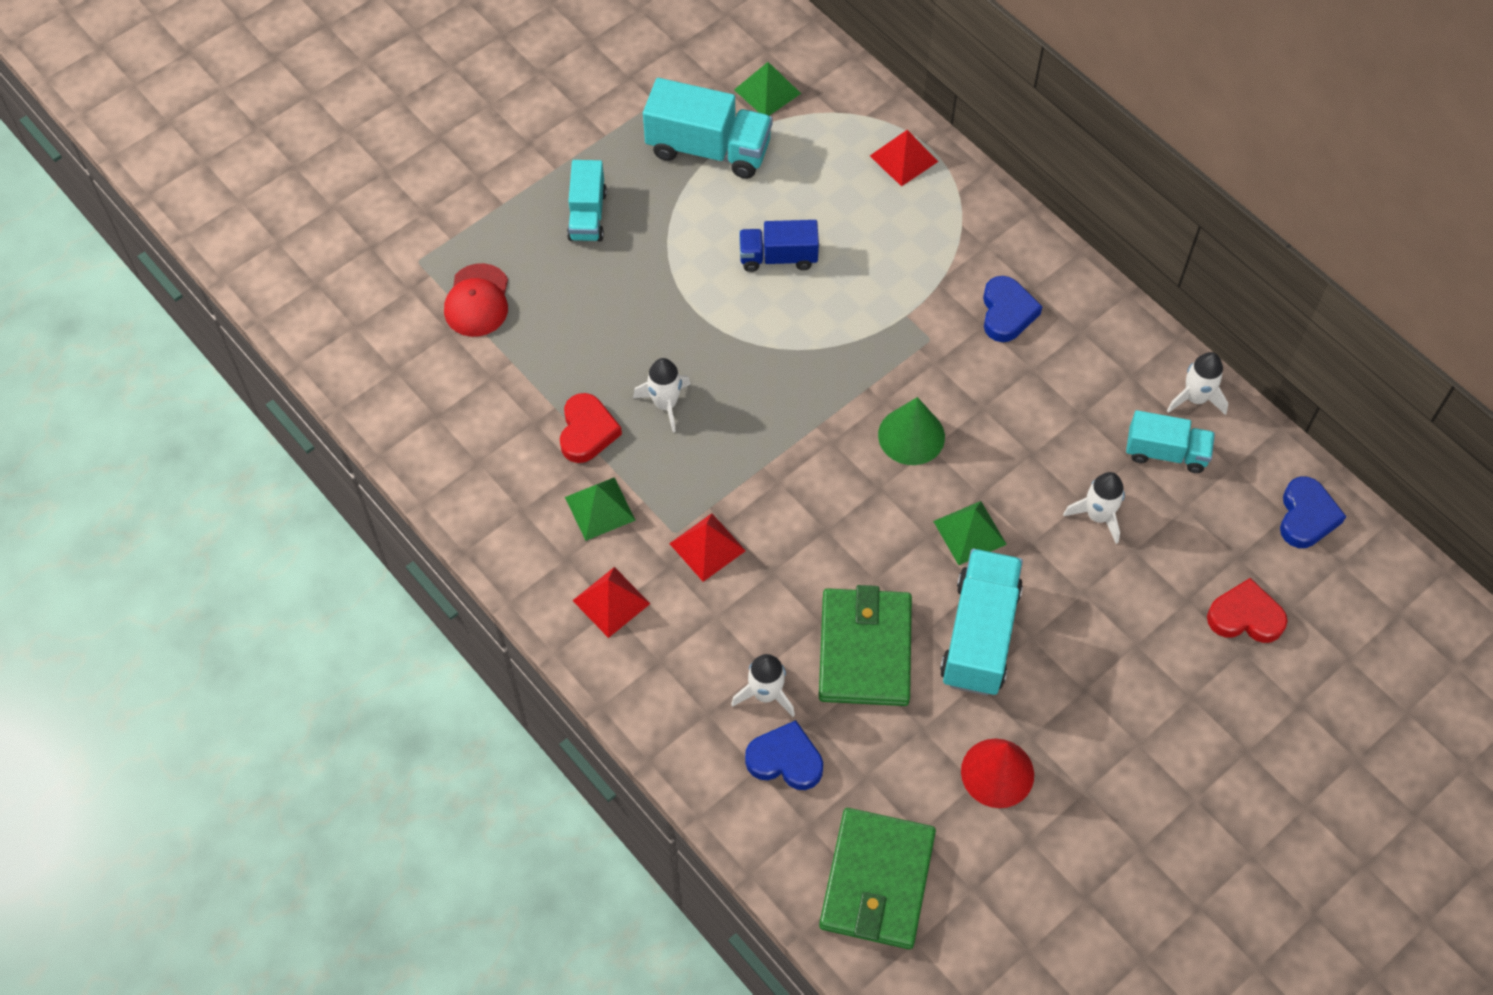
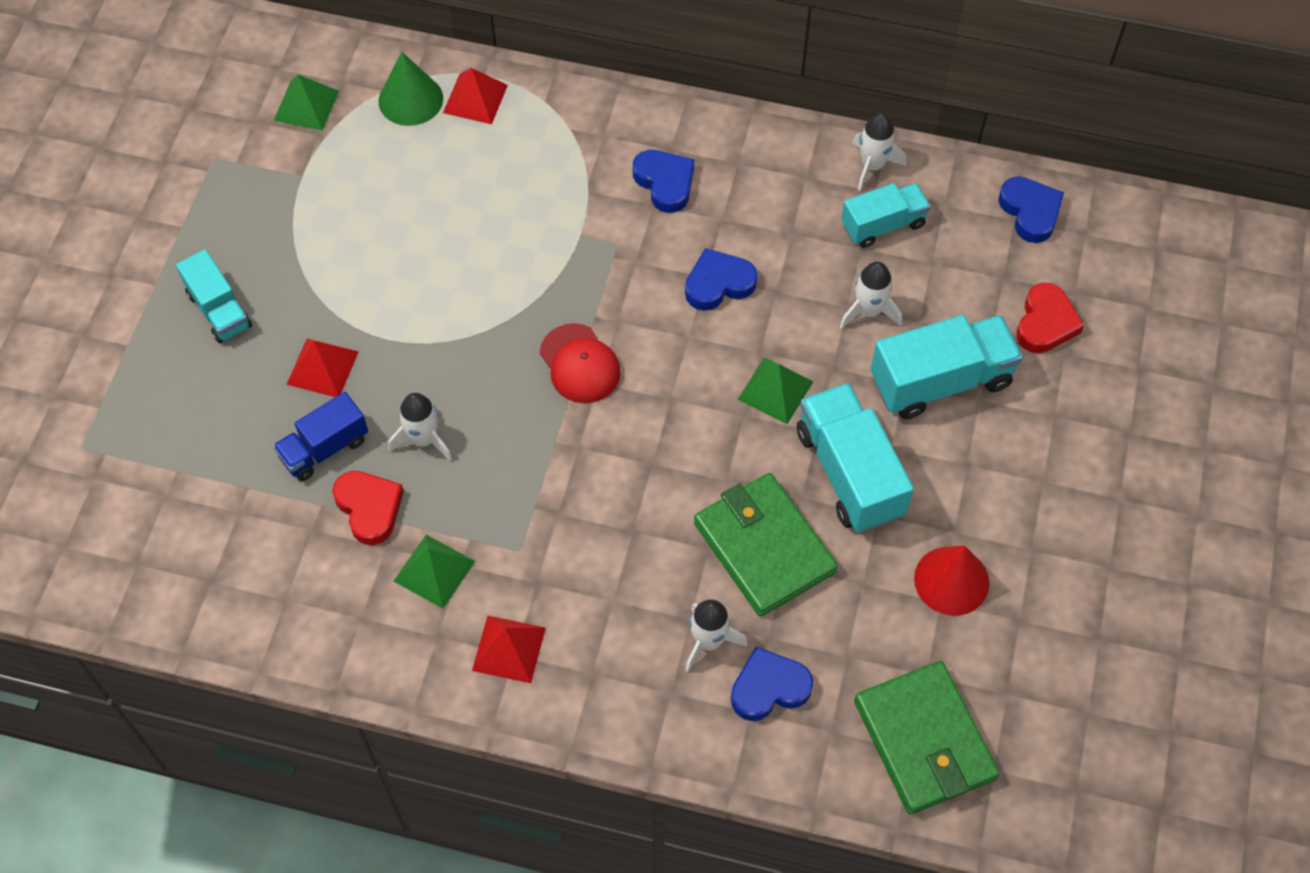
camera: 35 degrees left, 0 degrees up
red cap [444,263,508,337] -> red cap moved to [540,323,621,403]
turquoise truck [643,78,772,179] -> turquoise truck moved to [871,315,1023,419]
red pyramid [669,513,746,582] -> red pyramid moved to [286,339,359,397]
blue truck [739,220,819,272] -> blue truck moved to [273,392,368,481]
green cone [878,397,945,465] -> green cone moved to [379,52,443,126]
red heart [1207,578,1287,643] -> red heart turned 135 degrees clockwise [1016,283,1084,353]
none -> blue heart [685,248,758,311]

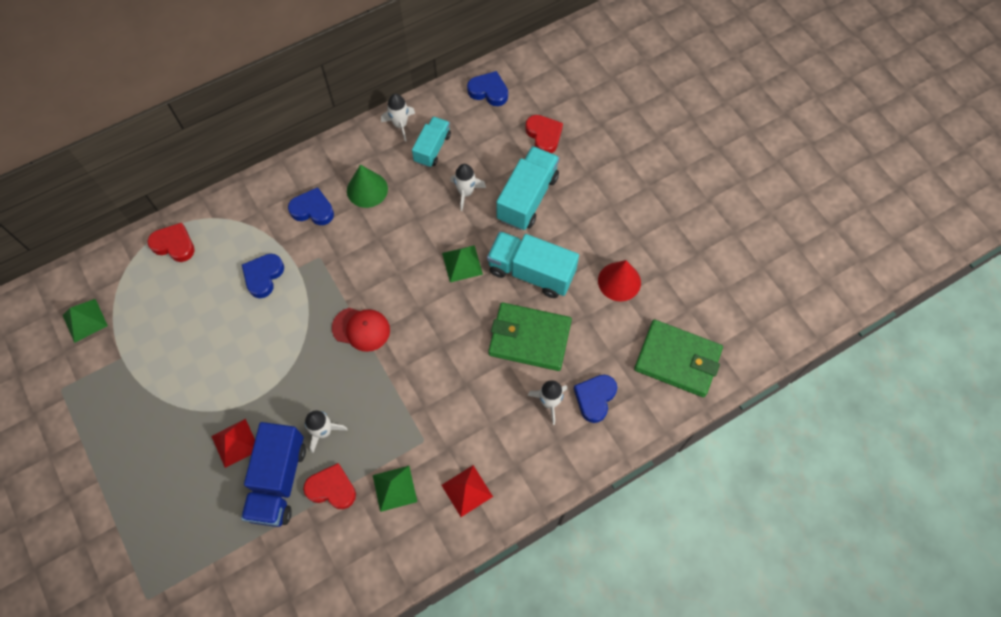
camera: 45 degrees left, 5 degrees up
turquoise truck [176,249,252,343] -> none
blue truck [273,392,368,481] -> blue truck [241,422,306,527], size x1.60
green cone [379,52,443,126] -> green cone moved to [347,165,388,208]
red pyramid [443,68,508,124] -> red heart [147,223,195,262]
blue heart [685,248,758,311] -> blue heart moved to [242,254,284,298]

